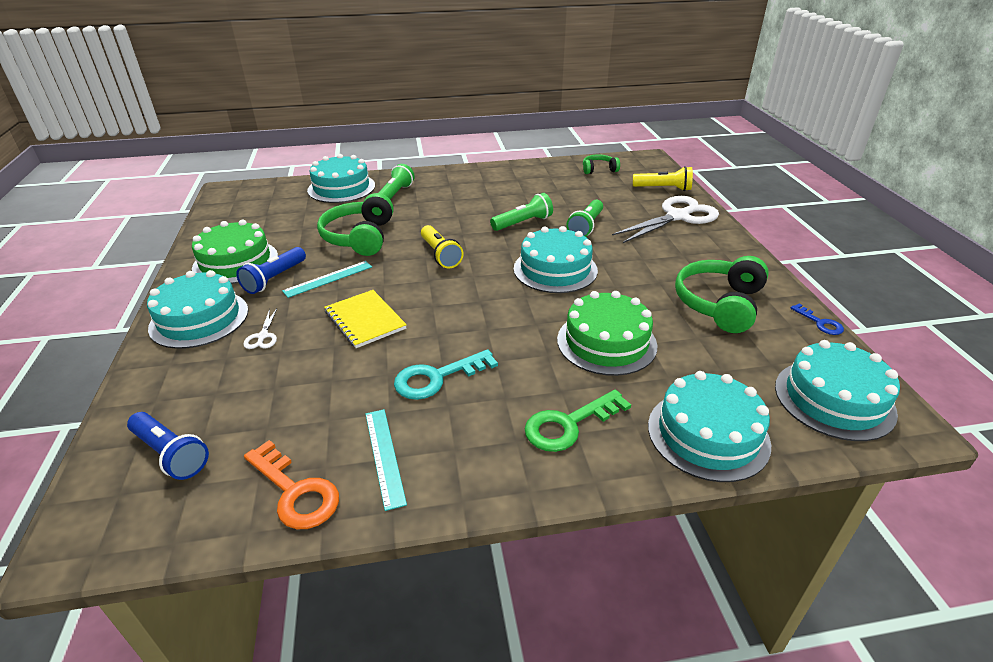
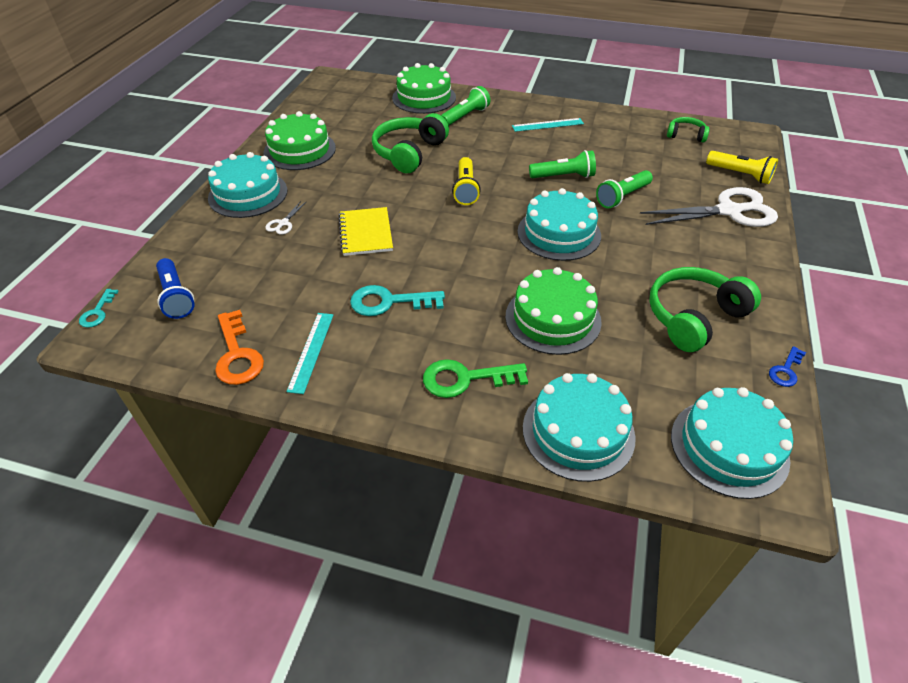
camera: 25 degrees right, 10 degrees up
blue flashlight [236,247,306,294] -> none
turquoise ruler [282,261,372,298] -> turquoise ruler moved to [512,118,584,132]
turquoise cake [307,154,375,203] -> green cake [392,63,456,114]
blue key [790,304,844,335] -> blue key turned 45 degrees clockwise [769,346,806,387]
none -> turquoise key [79,289,119,328]

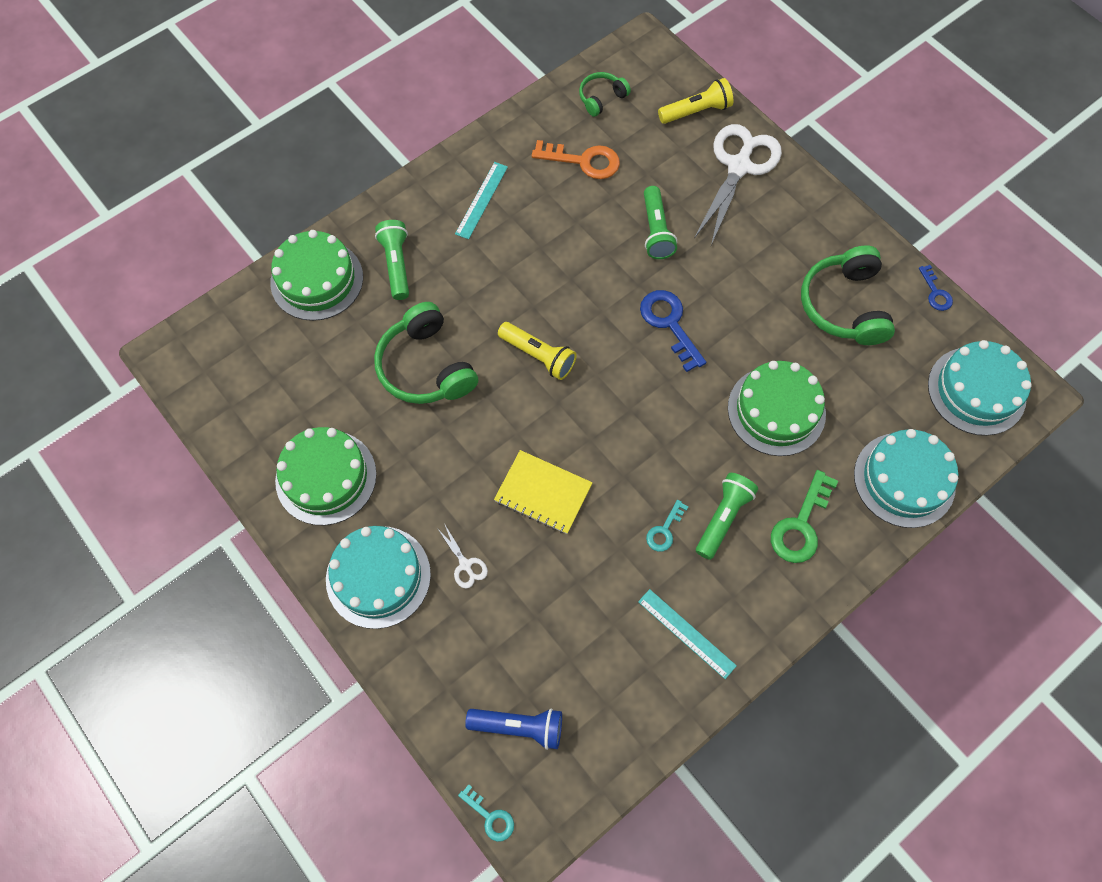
camera: 55 degrees left, 20 degrees up
orange key [215,310,264,385] -> orange key moved to [532,140,620,179]
turquoise key [350,285,445,316] -> turquoise key [646,500,688,552], size x0.57
turquoise cake [517,188,601,261] -> blue key [640,290,706,372]
green flashlight [529,150,596,178] -> green flashlight moved to [696,473,758,560]

